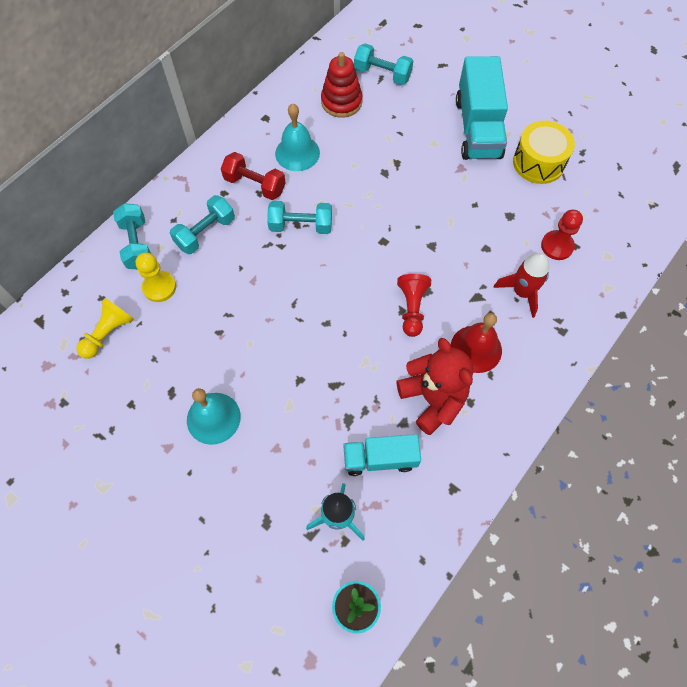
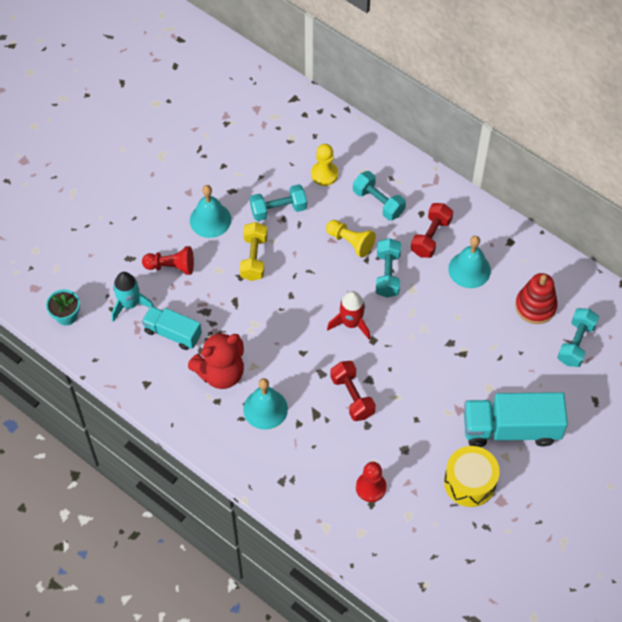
camera: 90 degrees right, 5 degrees down
yellow pawn [76,298,134,359] -> yellow pawn moved to [326,220,376,258]
turquoise dumbbell [113,203,151,269] -> turquoise dumbbell moved to [250,184,307,221]
turquoise truck [343,434,421,476] -> turquoise truck turned 60 degrees counterclockwise [142,306,202,350]
red pawn [397,274,431,337] -> red pawn moved to [142,246,194,275]
red bell [451,313,502,373] -> turquoise bell [243,378,288,430]
red rocket [493,253,549,318] -> red rocket moved to [327,291,370,339]
none -> yellow dumbbell [240,222,268,281]
none -> red dumbbell [330,361,376,421]

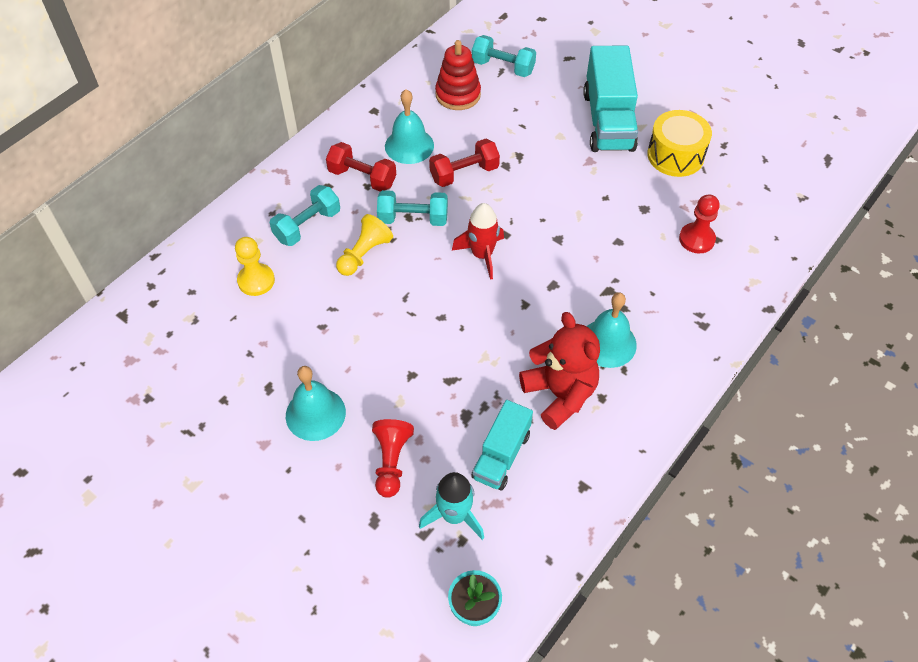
camera: 90 degrees left, 5 degrees down
yellow dumbbell [240,222,268,281] -> none
turquoise dumbbell [250,184,307,221] -> none
red dumbbell [330,361,376,421] -> red dumbbell moved to [429,139,500,187]

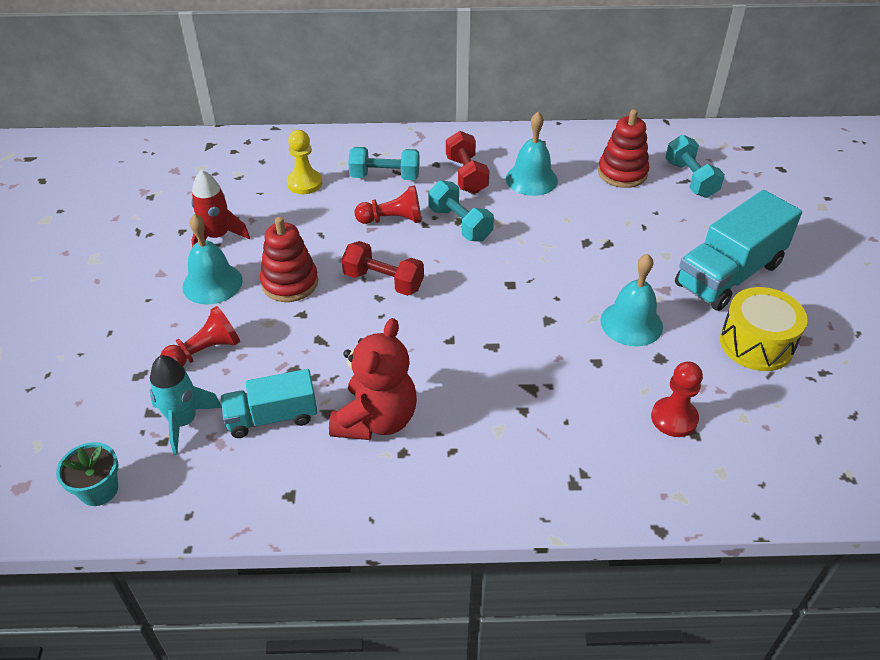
camera: 50 degrees right, 10 degrees down
yellow pawn [336,214,393,276] -> red pawn [355,185,421,224]
red dumbbell [429,139,500,187] -> red dumbbell moved to [342,241,424,296]
red rocket [452,203,504,280] -> red rocket moved to [191,170,250,247]
turquoise bell [586,292,637,368] -> turquoise bell moved to [600,254,663,346]
none -> red stacking toy [260,217,318,302]

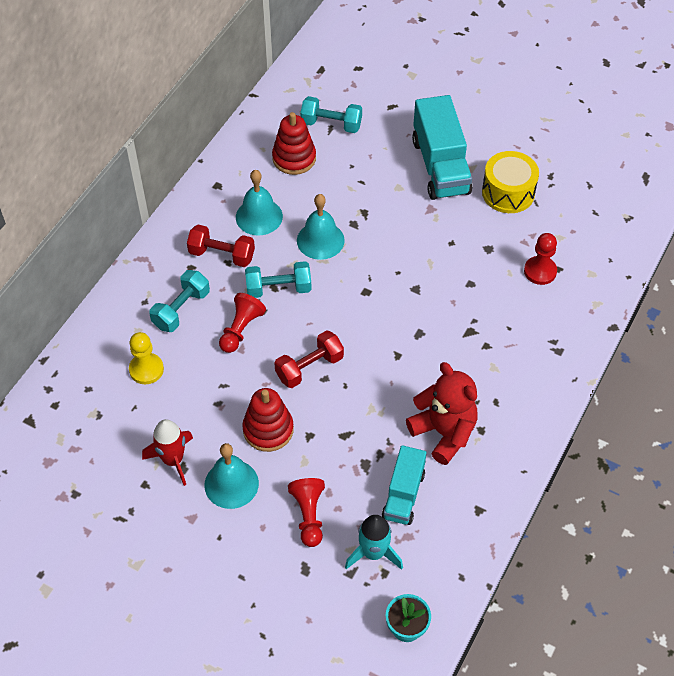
camera: 60 degrees left, 10 degrees up
turquoise bell [600,254,663,346] -> turquoise bell moved to [297,194,345,260]

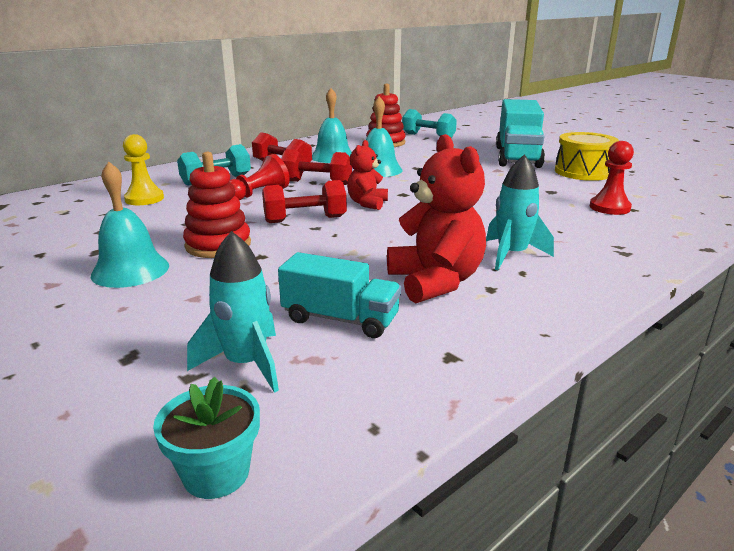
camera: 20 degrees right, 30 degrees down
red rocket [142,419,193,486] -> none
turquoise dumbbell [245,261,312,298] -> red dumbbell [281,149,352,185]
red pawn [288,478,325,547] -> none
turquoise truck [382,445,426,525] -> turquoise truck turned 105 degrees counterclockwise [278,252,401,338]
none -> red teddy bear [347,140,388,210]
none -> turquoise rocket [486,154,554,270]

